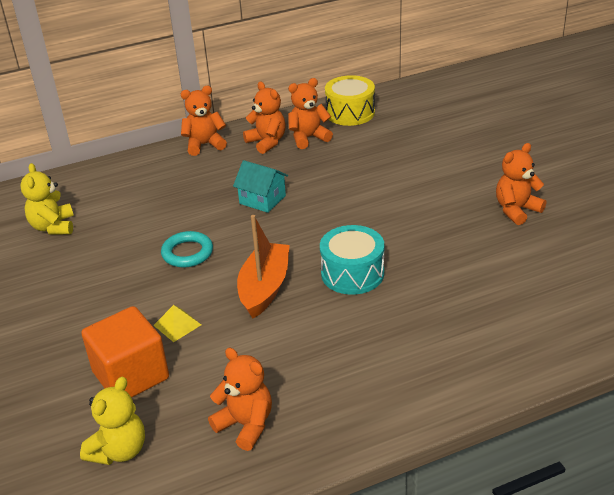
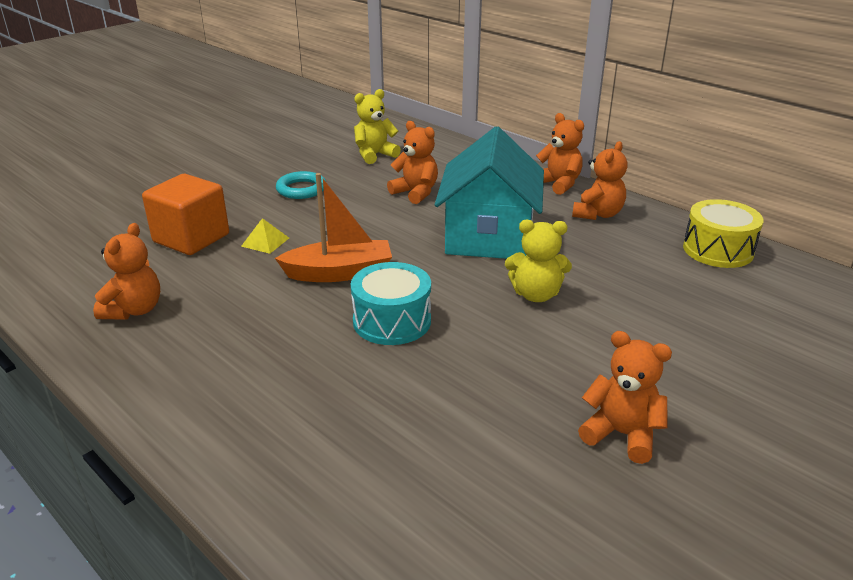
camera: 65 degrees right, 5 degrees down
yellow teddy bear [80,377,145,465] -> yellow teddy bear moved to [505,220,572,302]
turquoise ring [161,231,213,268] -> turquoise ring moved to [276,171,326,199]
turquoise house [233,160,288,213] -> turquoise house [435,126,544,259], size x2.05
orange teddy bear [288,78,333,149] -> orange teddy bear moved to [387,121,438,204]

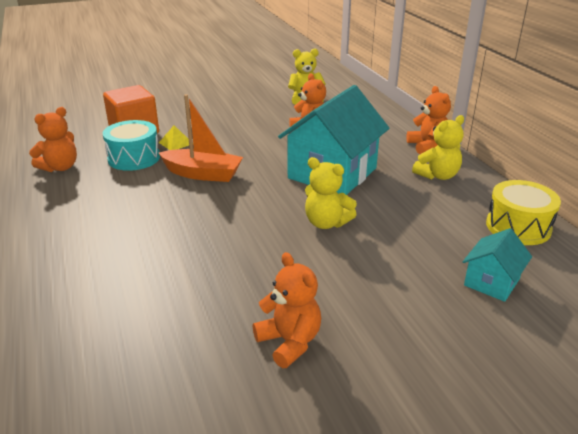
camera: 25 degrees right, 0 degrees up
turquoise ring [276,171,326,199] -> none
turquoise drum [351,262,431,345] -> turquoise drum moved to [103,120,160,171]
orange teddy bear [572,141,628,220] -> yellow teddy bear [412,115,464,180]
none -> turquoise house [463,228,532,302]

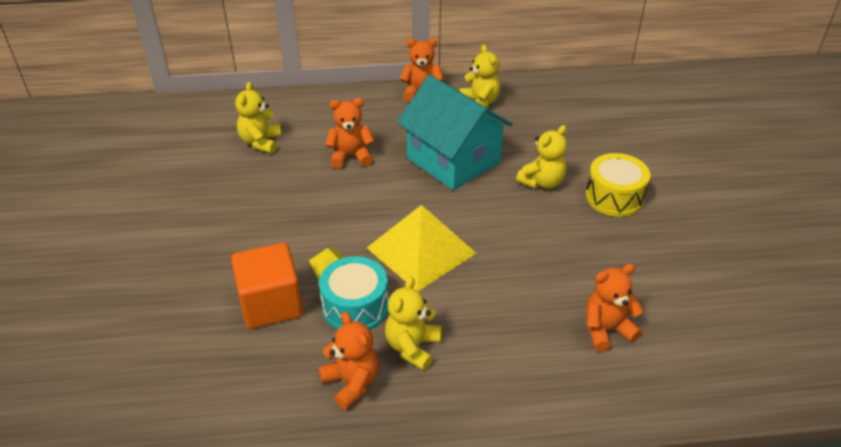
camera: 75 degrees left, 10 degrees up
orange boat [159,94,243,182] -> yellow pyramid [367,205,477,291]
orange teddy bear [253,252,321,368] -> orange teddy bear moved to [586,264,643,352]
turquoise house [463,228,532,302] -> none
yellow drum [486,180,561,245] -> yellow drum moved to [586,153,650,217]
none -> yellow teddy bear [385,277,442,371]

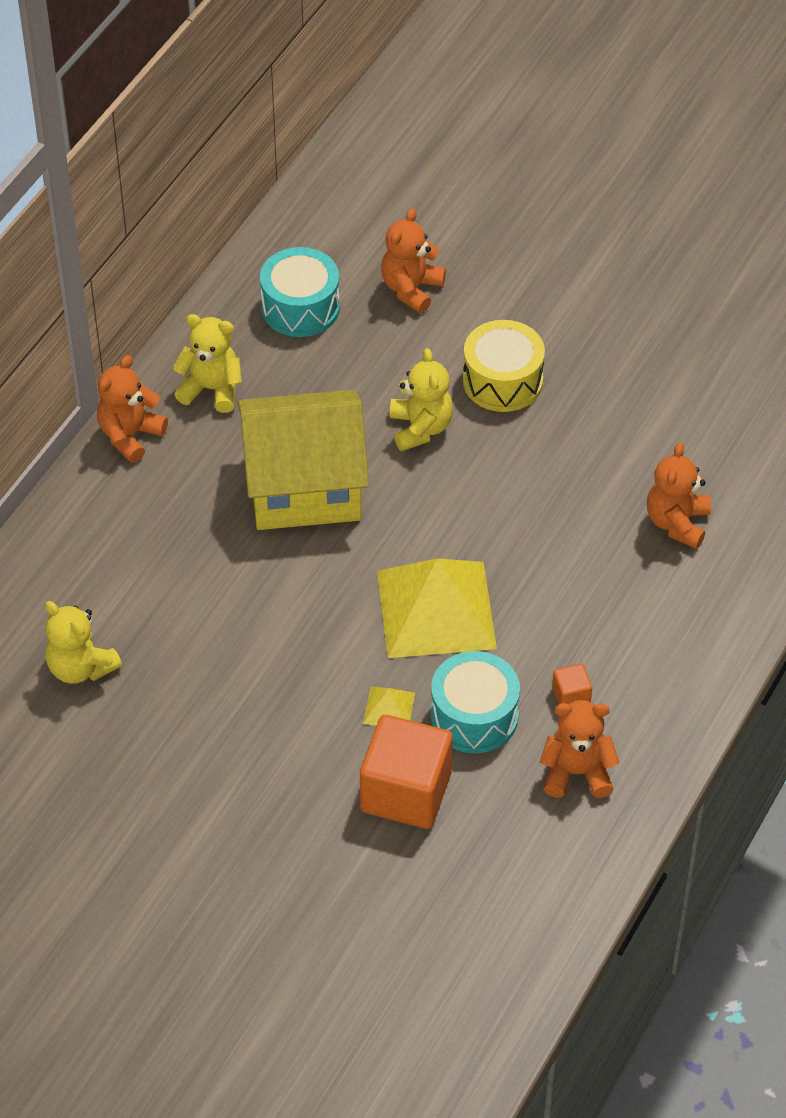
camera: 55 degrees left, 10 degrees up
orange teddy bear [326,98,374,169] -> orange teddy bear moved to [381,208,446,313]
yellow teddy bear [385,277,442,371] -> orange cube [552,664,592,704]
turquoise house [397,75,513,190] -> yellow house [238,390,369,530]
none -> turquoise drum [260,247,340,337]

